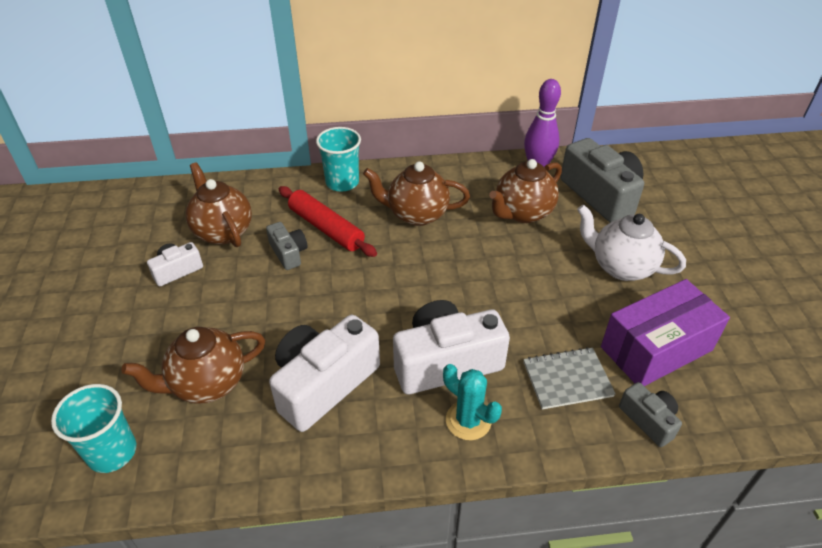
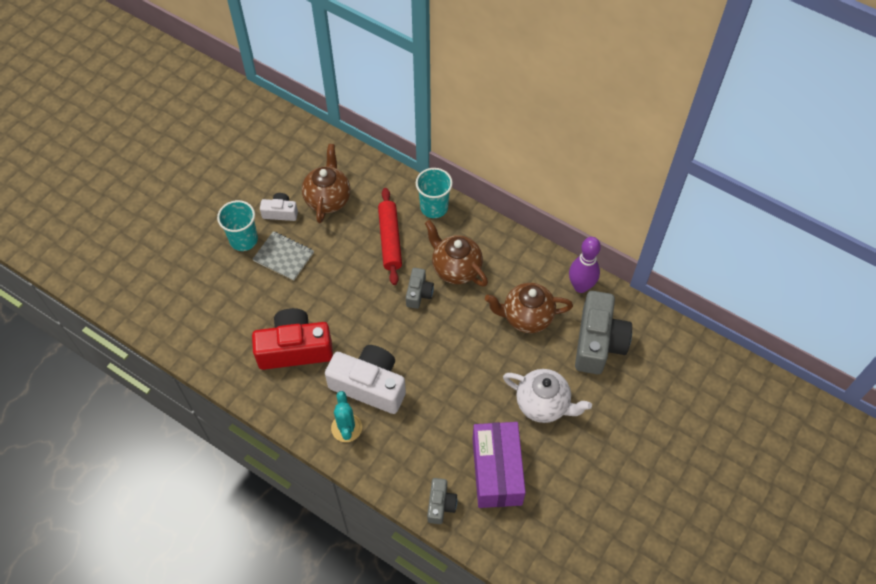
camera: 40 degrees right, 15 degrees up
turquoise cup [51,384,136,473] -> turquoise cup moved to [217,200,258,251]
brown teapot [121,327,265,404] -> none
grey camera [266,222,308,270] -> grey camera moved to [406,268,434,309]
white camera [269,315,380,432] -> red camera [252,308,333,370]
grey notebook [523,347,616,409] -> grey notebook moved to [253,231,314,281]
white teapot [577,205,686,281] -> white teapot turned 135 degrees clockwise [503,369,592,423]
purple box [601,279,730,386] -> purple box turned 75 degrees clockwise [473,422,526,508]

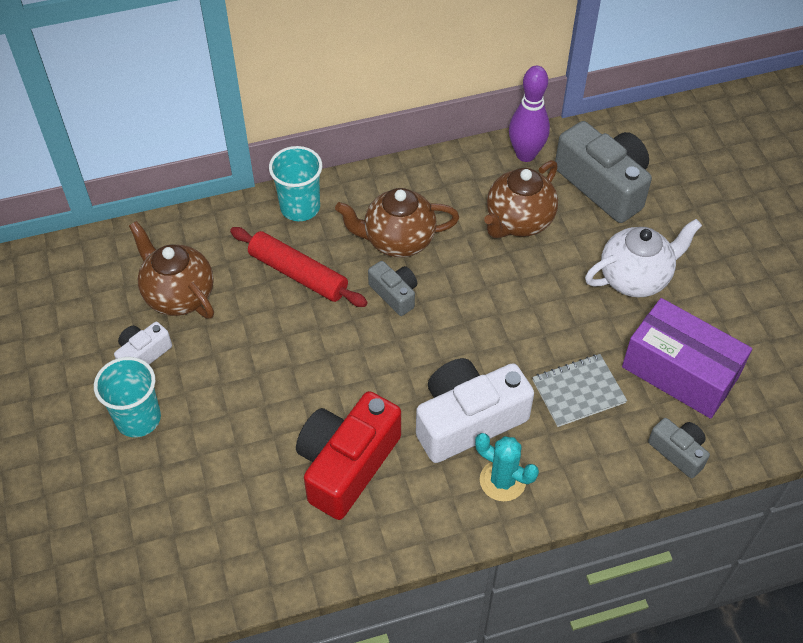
camera: 50 degrees left, 5 degrees down
grey notebook [253,231,314,281] -> grey notebook moved to [532,354,627,427]

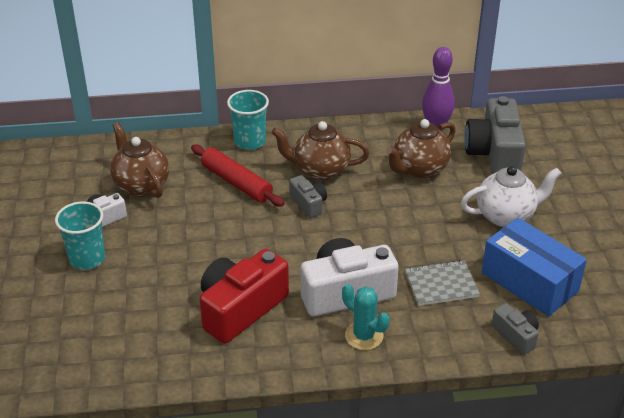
camera: 10 degrees right, 15 degrees down
grey camera [555,121,652,223] -> grey camera turned 150 degrees counterclockwise [464,96,526,174]
purple box [622,298,752,419] -> blue box [482,218,587,316]

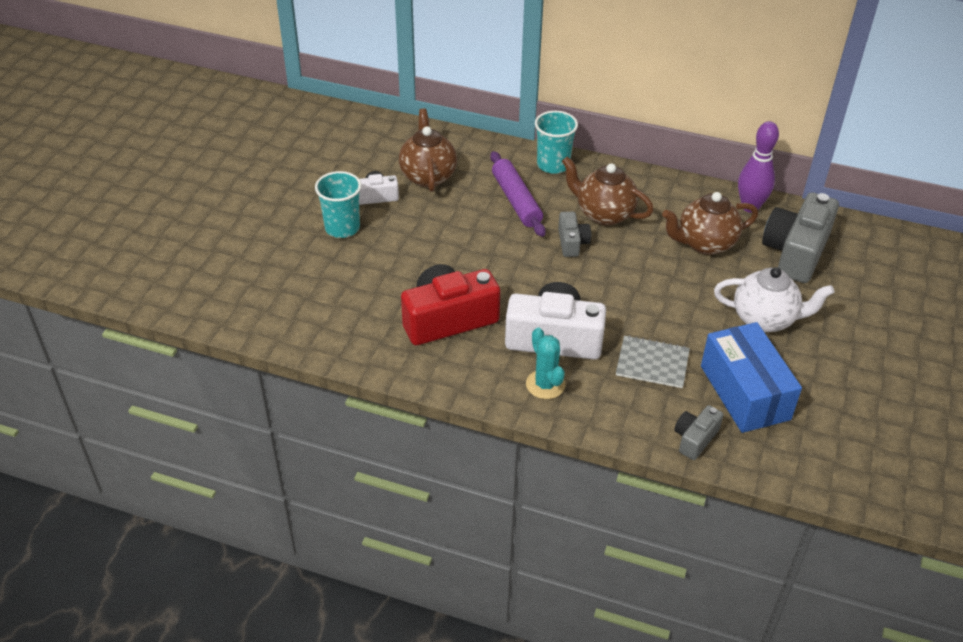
camera: 25 degrees right, 5 degrees up
red rolling pin [191,144,285,207] -> purple rolling pin [490,151,546,237]
grey camera [492,303,539,355] -> grey camera turned 135 degrees counterclockwise [674,405,724,460]

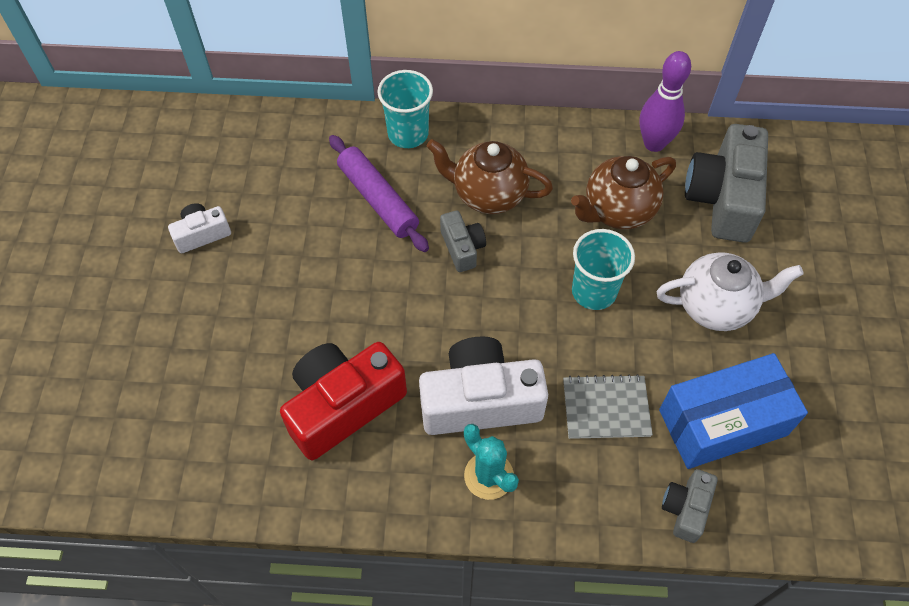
camera: 15 degrees left, 15 degrees up
turquoise cup [315,171,361,238] -> turquoise cup moved to [572,229,635,310]
brown teapot [399,108,457,192] -> none
blue box [701,322,802,433] -> blue box turned 75 degrees counterclockwise [659,353,808,469]

